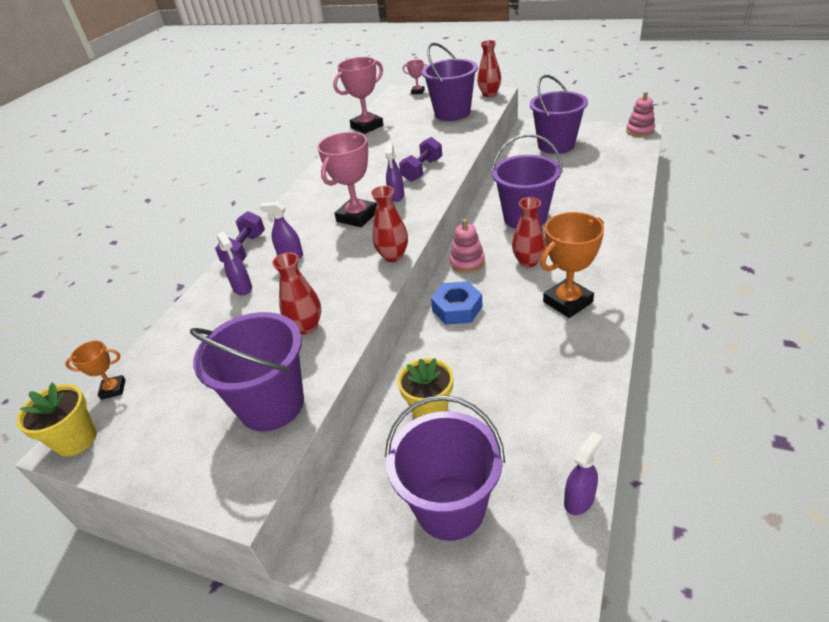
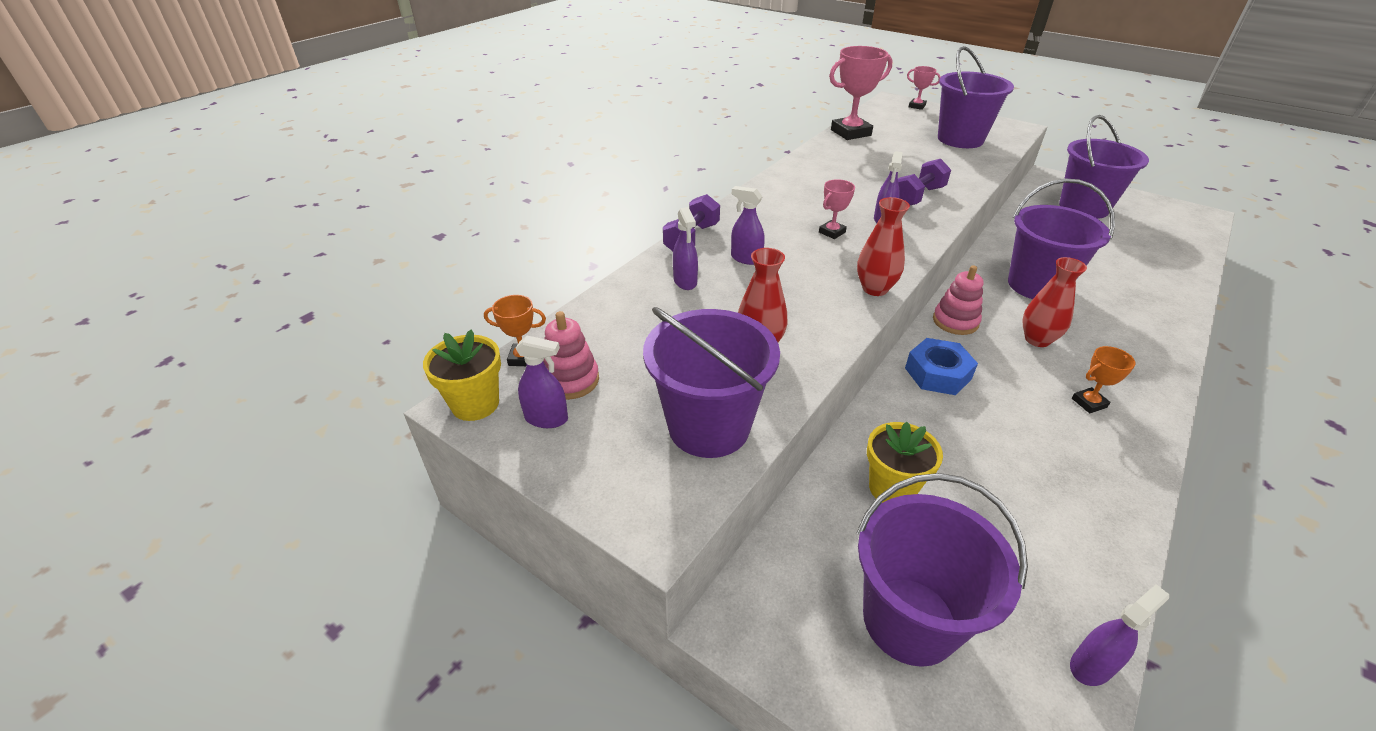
camera: 10 degrees right, 0 degrees up
pink trophy [317,132,376,227] -> pink trophy [819,179,855,239], size x0.51
red vase [477,40,501,97] -> none
orange trophy [540,212,604,318] -> orange trophy [1072,346,1136,413], size x0.51
pink stacking toy [626,92,655,137] -> pink stacking toy moved to [543,311,599,400]
none -> purple spray bottle [515,336,568,428]

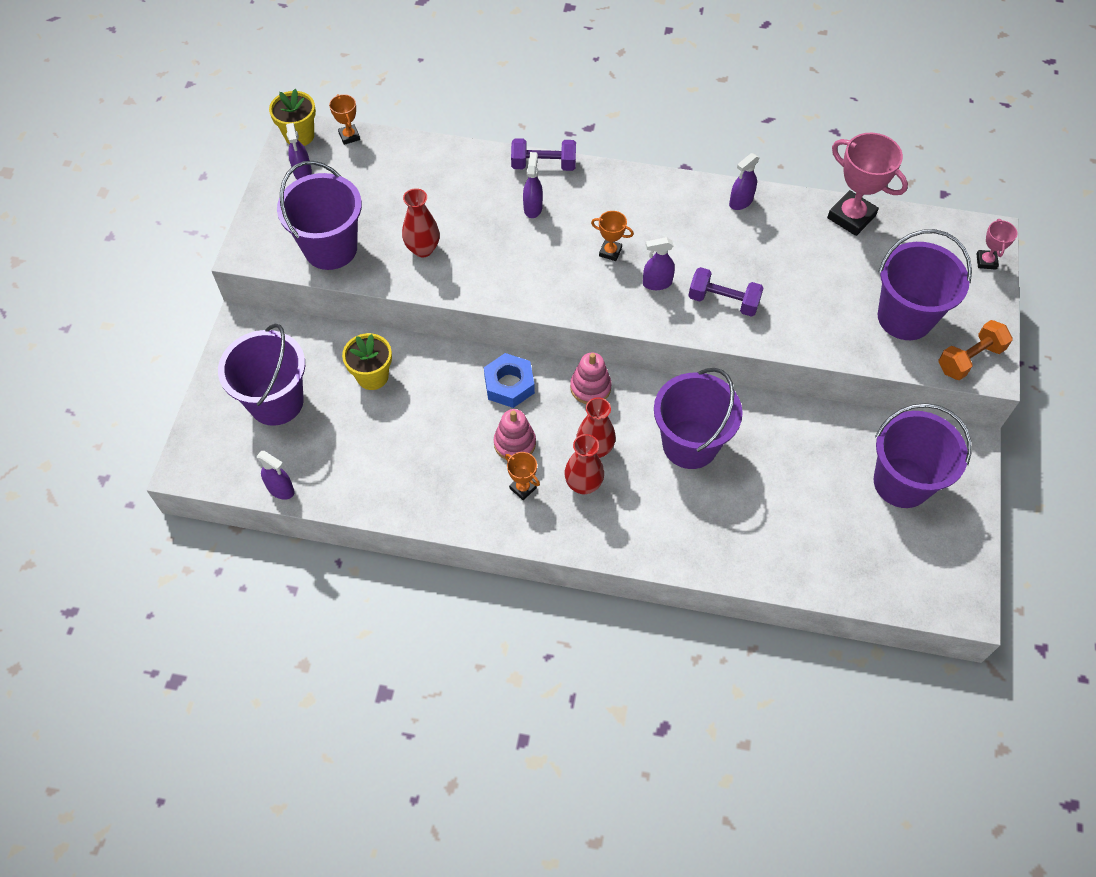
camera: 65 degrees right, 20 degrees up
pink stacking toy [543,311,599,400] -> pink stacking toy moved to [494,409,536,460]
purple spray bottle [673,207,698,290] -> purple spray bottle moved to [729,153,760,210]
pink trophy [819,179,855,239] -> orange trophy [591,211,634,261]
red vase [857,197,910,296] -> red vase moved to [564,434,604,495]
none -> orange dumbbell [938,320,1013,380]

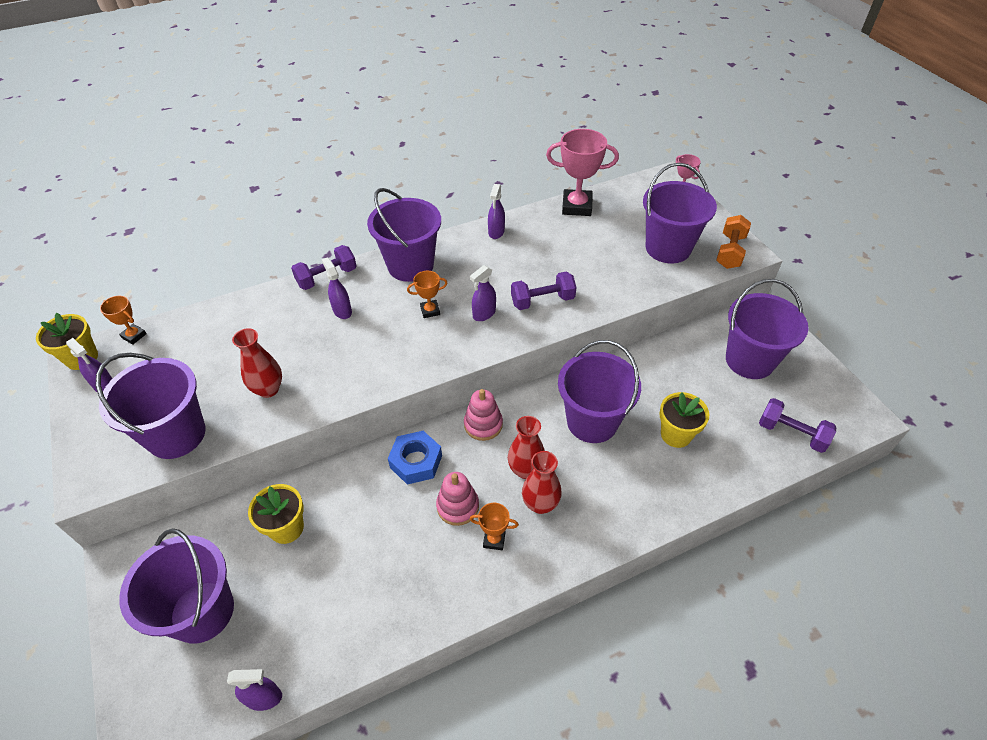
camera: 35 degrees left, 10 degrees down
none -> purple bucket [367,188,441,282]
none -> yellow flower pot [659,392,710,448]
none -> purple dumbbell [759,398,837,453]

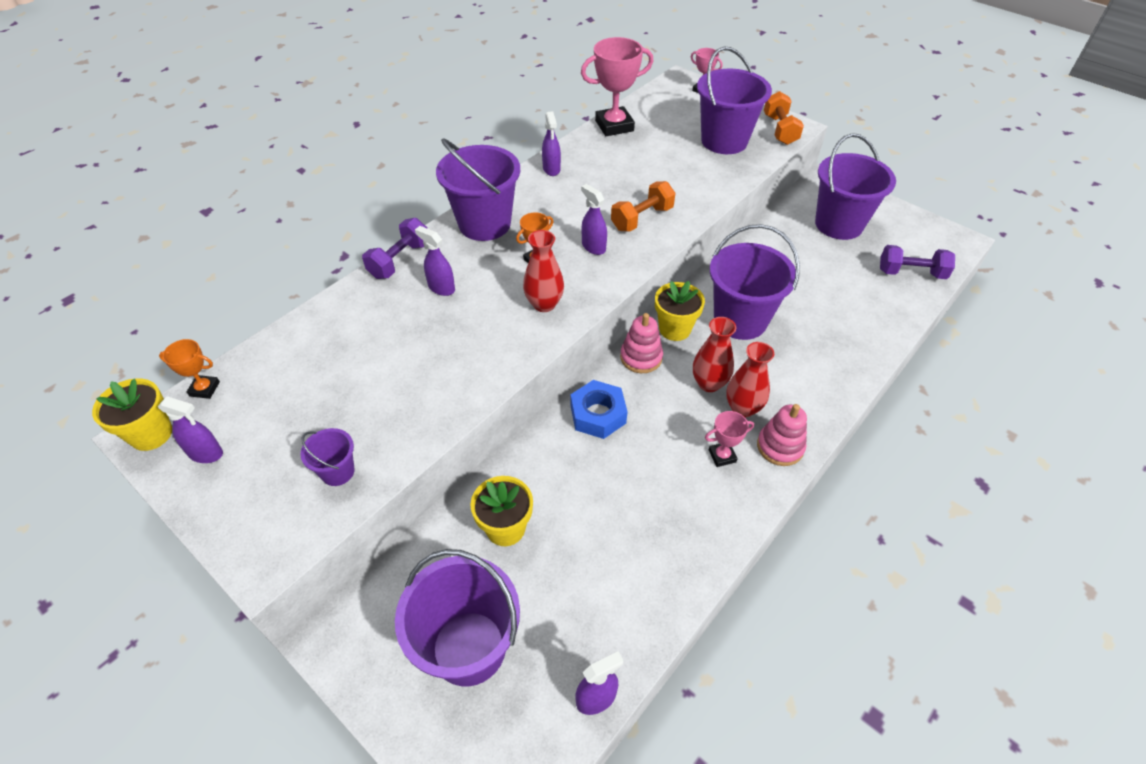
camera: 25 degrees left, 0 degrees up
purple bucket [96,353,206,459] -> purple bucket [300,428,355,486], size x0.47
red vase [232,328,282,398] -> red vase moved to [523,230,564,312]
pink stacking toy [436,472,479,526] -> pink stacking toy moved to [757,404,807,466]
purple spray bottle [470,265,496,321] -> purple spray bottle turned 120 degrees clockwise [581,184,607,255]
orange trophy [470,503,519,550] -> pink trophy [705,411,754,467]
purple dumbbell [511,272,577,310] -> orange dumbbell [611,181,675,232]
yellow flower pot [659,392,710,448] -> yellow flower pot moved to [655,281,705,341]

